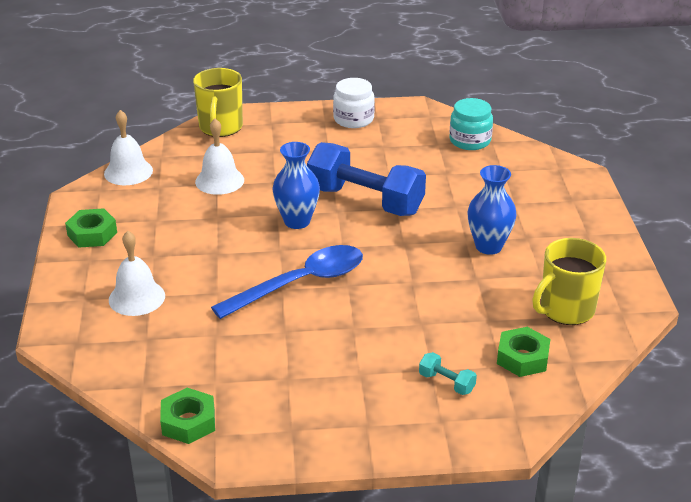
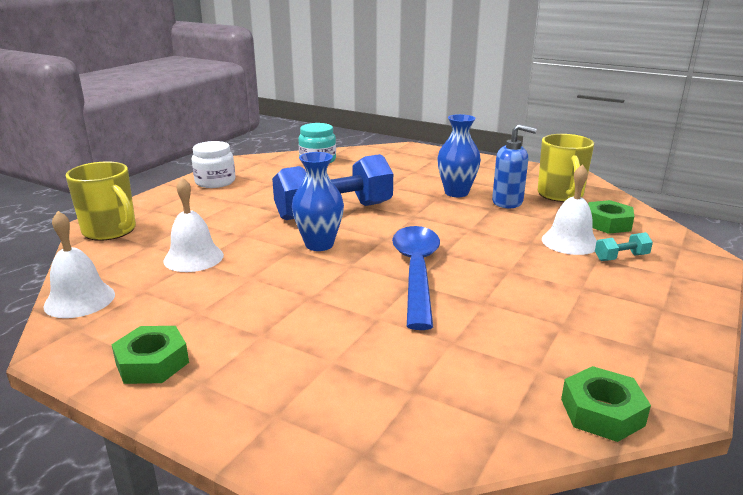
camera: 55 degrees left, 10 degrees down
white bell [109,231,165,316] -> white bell moved to [542,164,597,255]
none -> blue soap dispenser [492,124,537,208]

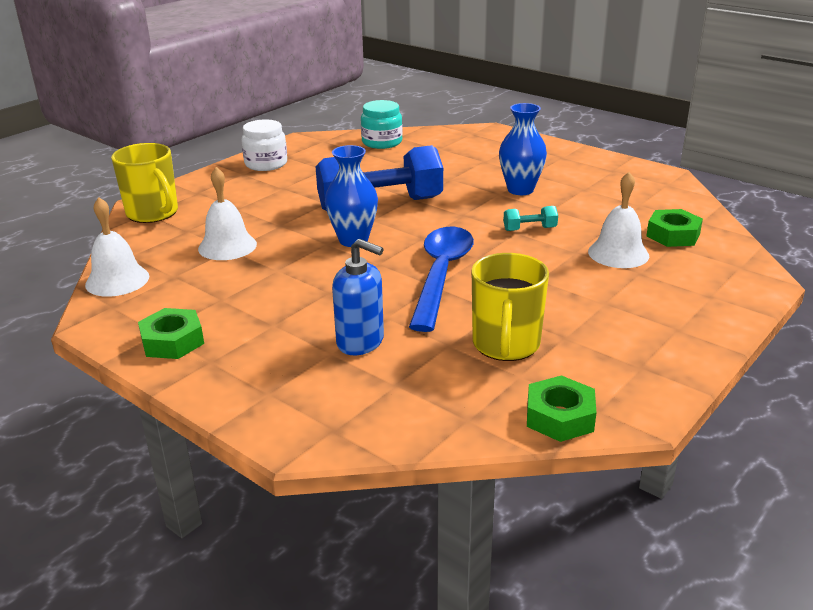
camera: 10 degrees right, 5 degrees up
blue soap dispenser [492,124,537,208] -> blue soap dispenser moved to [332,239,384,355]
yellow mug [538,134,594,202] -> yellow mug moved to [471,253,549,361]
turquoise dumbbell [595,232,653,261] -> turquoise dumbbell moved to [503,206,558,231]

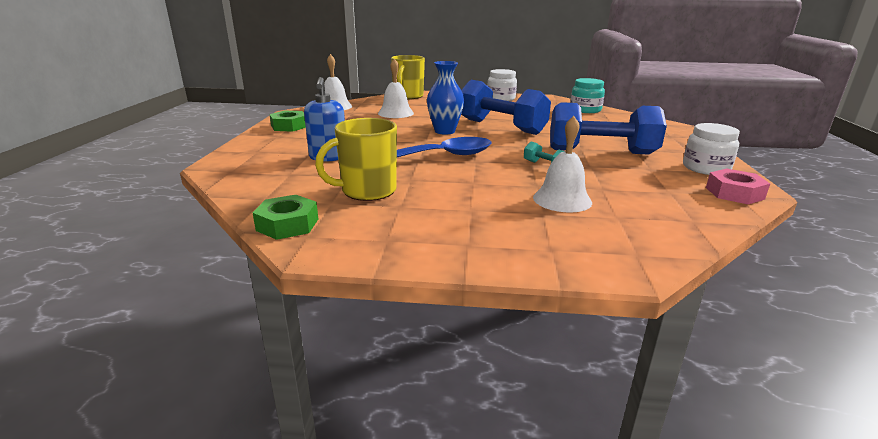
camera: 55 degrees right, 5 degrees down
blue vase [499,103,547,195] -> blue dumbbell [550,102,667,155]
green nut [647,209,703,247] -> none
none -> white jar [683,123,740,175]
none -> pink nut [706,169,770,204]

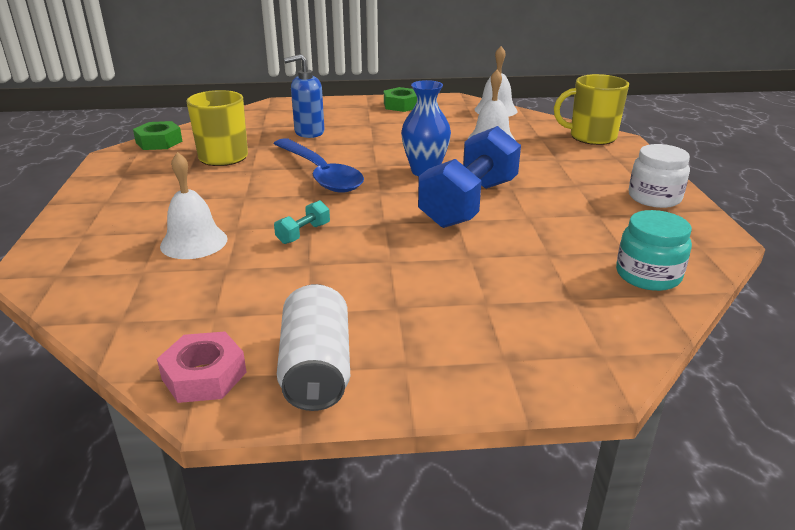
camera: 80 degrees right, 5 degrees up
blue dumbbell [550,102,667,155] -> none
white jar [683,123,740,175] -> white can [277,284,350,411]

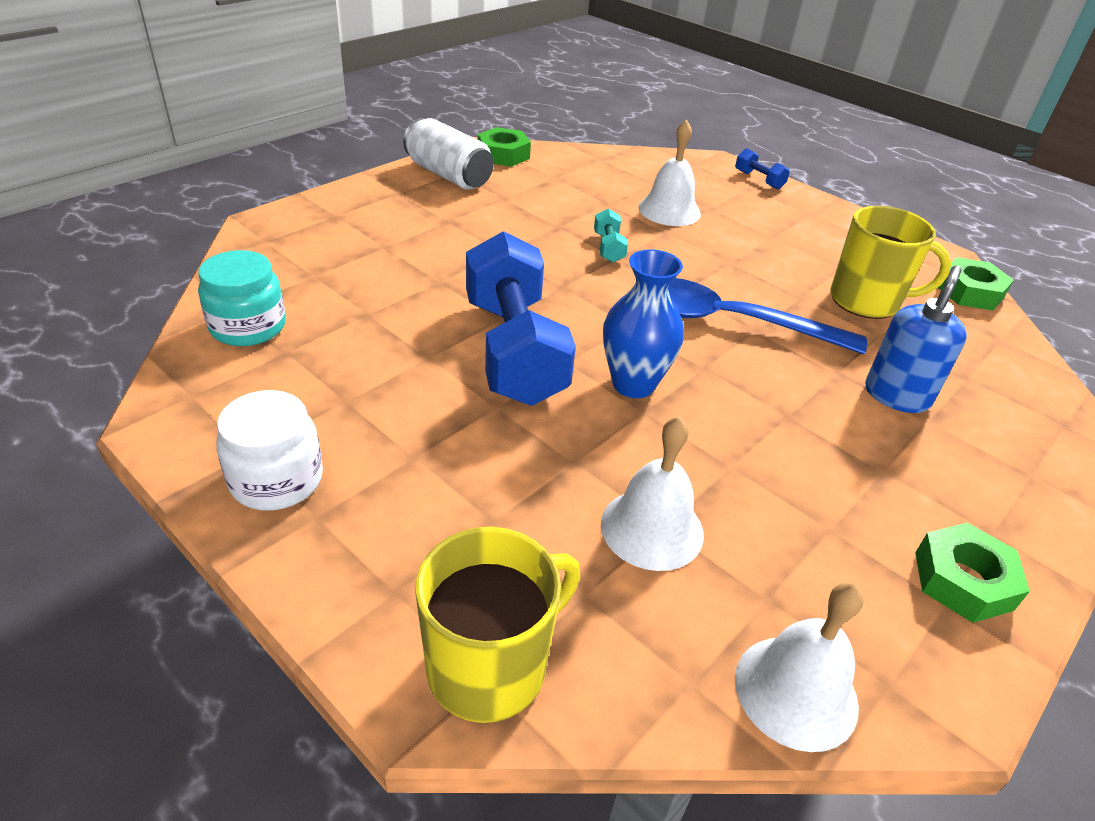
camera: 135 degrees right, 10 degrees up
pink nut [157,332,247,403] -> green nut [477,127,531,167]
none -> blue dumbbell [735,148,790,190]

